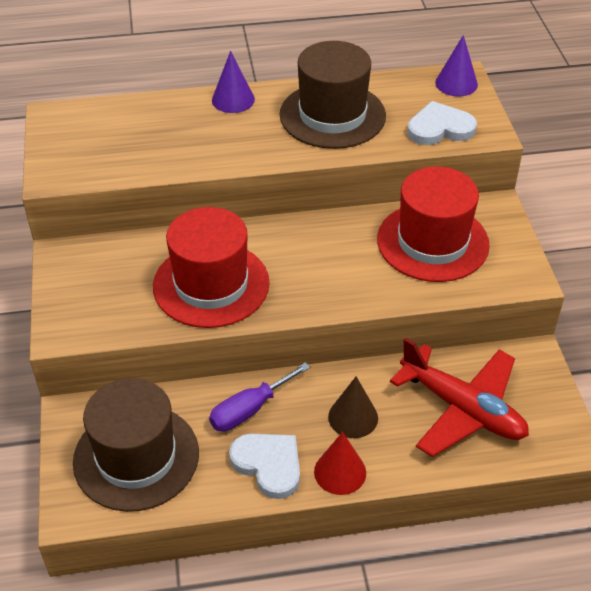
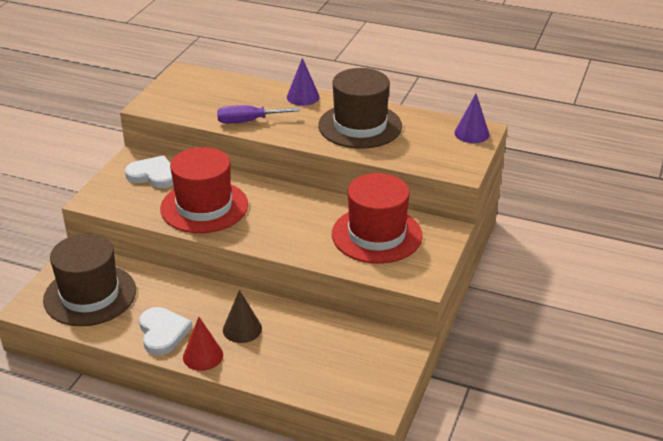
camera: 30 degrees right, 10 degrees down
purple screwdriver [209,362,310,431] -> purple screwdriver moved to [217,105,300,124]
red plane [390,338,529,457] -> none
white heart [407,101,477,145] -> white heart moved to [125,155,173,188]

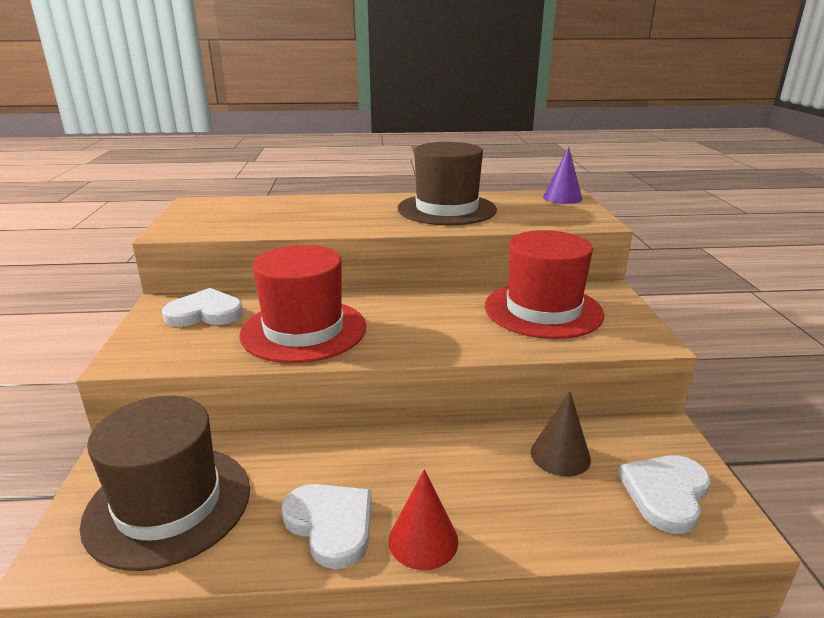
camera: 25 degrees left, 10 degrees down
purple screwdriver [217,105,300,124] -> none
brown cone [223,290,262,343] -> brown cone moved to [531,391,591,476]
purple cone [287,58,320,106] -> none
none -> white heart [618,455,710,534]

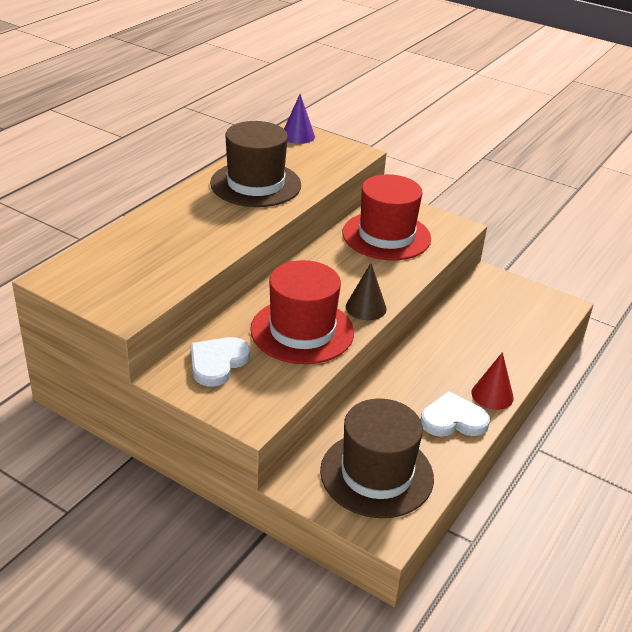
camera: 55 degrees left, 10 degrees up
brown cone [531,391,591,476] -> brown cone moved to [346,263,387,320]
white heart [618,455,710,534] -> none

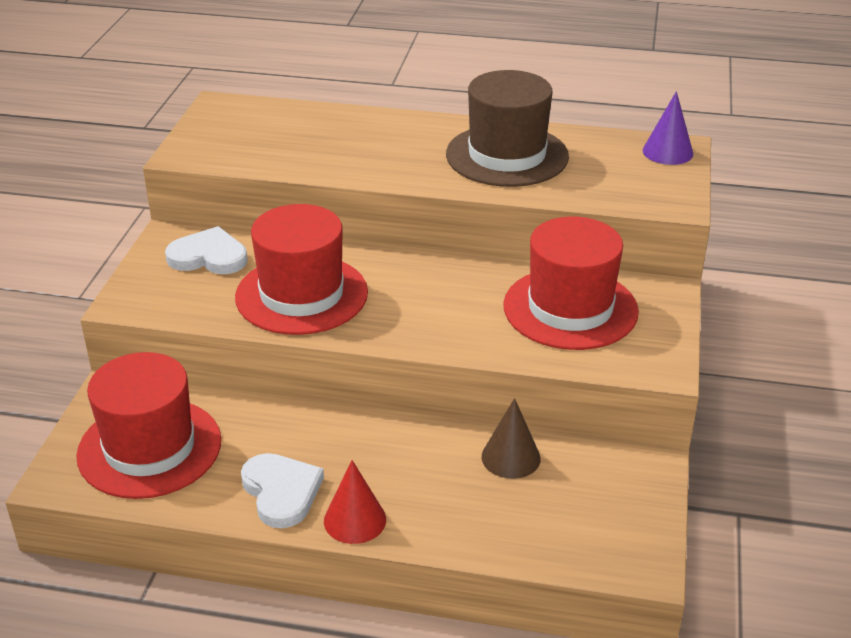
camera: 70 degrees right, 0 degrees up
brown hat [320,398,434,518] -> red hat [76,352,221,499]
brown cone [346,263,387,320] -> brown cone moved to [482,398,541,479]

